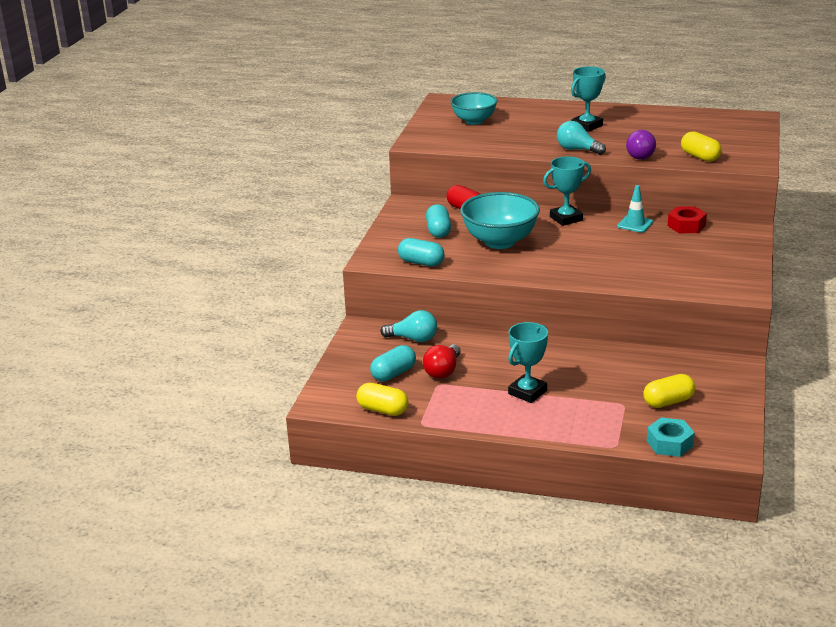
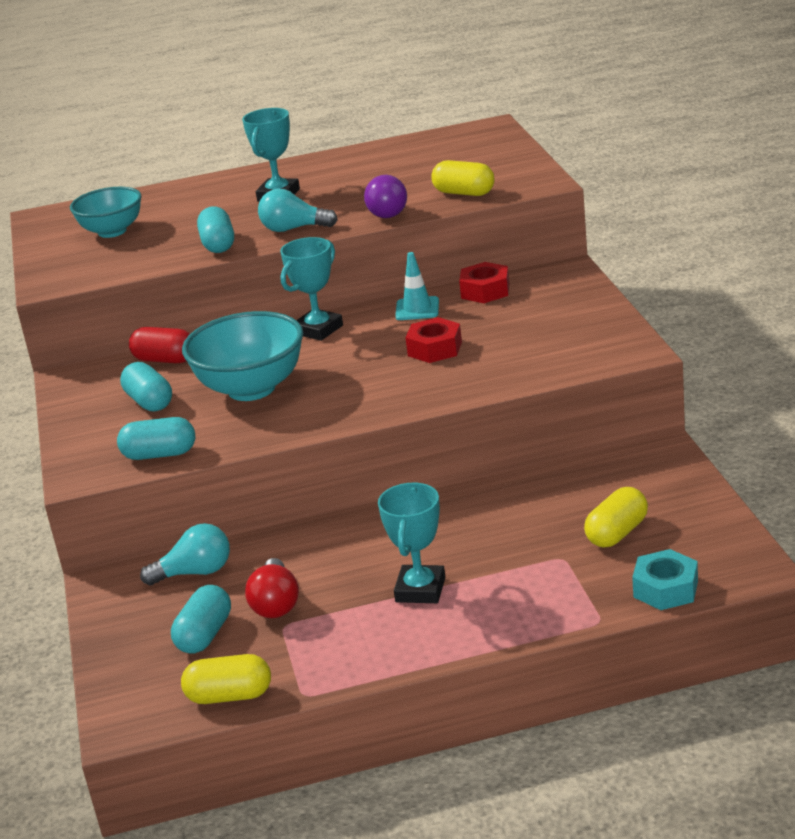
camera: 25 degrees left, 0 degrees up
none -> turquoise capsule [197,206,234,253]
none -> red nut [405,317,462,363]

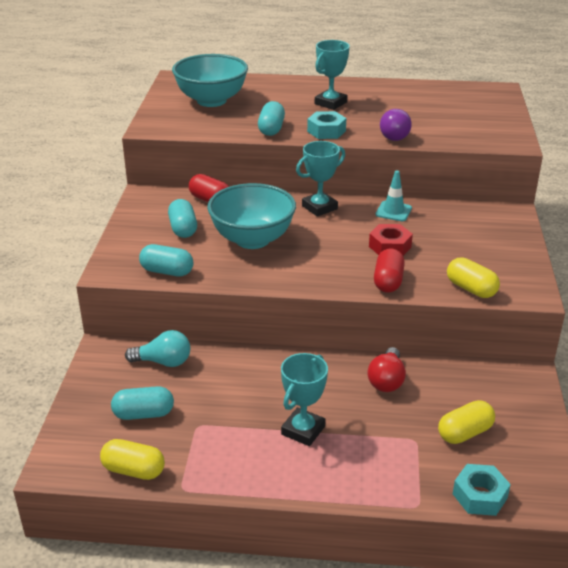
camera: 15 degrees right, 5 degrees up
turquoise bowl [70,187,142,238] -> turquoise bowl [172,54,248,107], size x1.50
turquoise capsule [171,585,231,654] -> turquoise capsule turned 45 degrees clockwise [111,386,174,420]
red light bulb [245,558,299,618] -> red light bulb moved to [367,347,406,392]
turquoise light bulb [258,189,338,232] -> turquoise nut [307,111,346,139]
yellow capsule [431,160,495,196] -> yellow capsule moved to [447,257,500,298]
red nut [459,262,509,303] -> none
none -> red capsule [374,248,405,293]

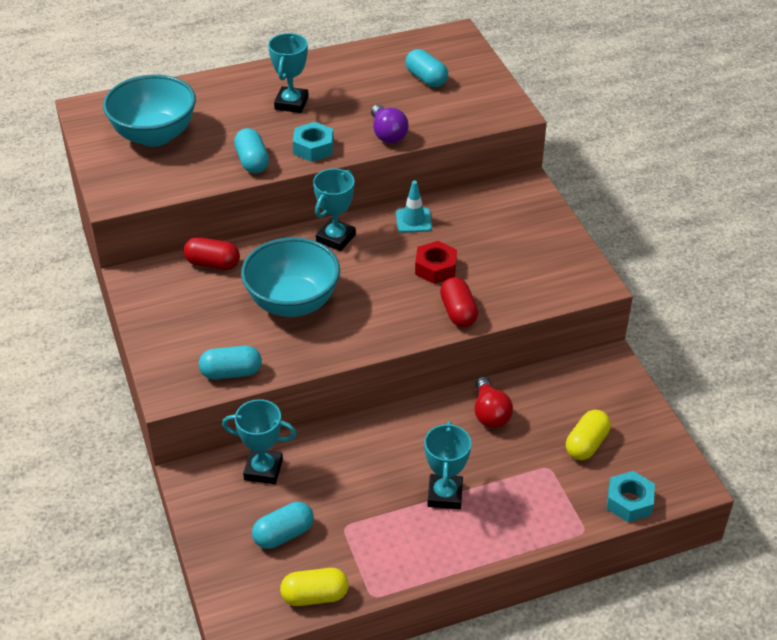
camera: 25 degrees left, 10 degrees up
turquoise light bulb [125,330,190,367] -> turquoise trophy [222,399,297,484]
turquoise capsule [168,199,197,238] -> turquoise capsule moved to [405,49,448,87]
yellow capsule [447,257,500,298] -> none

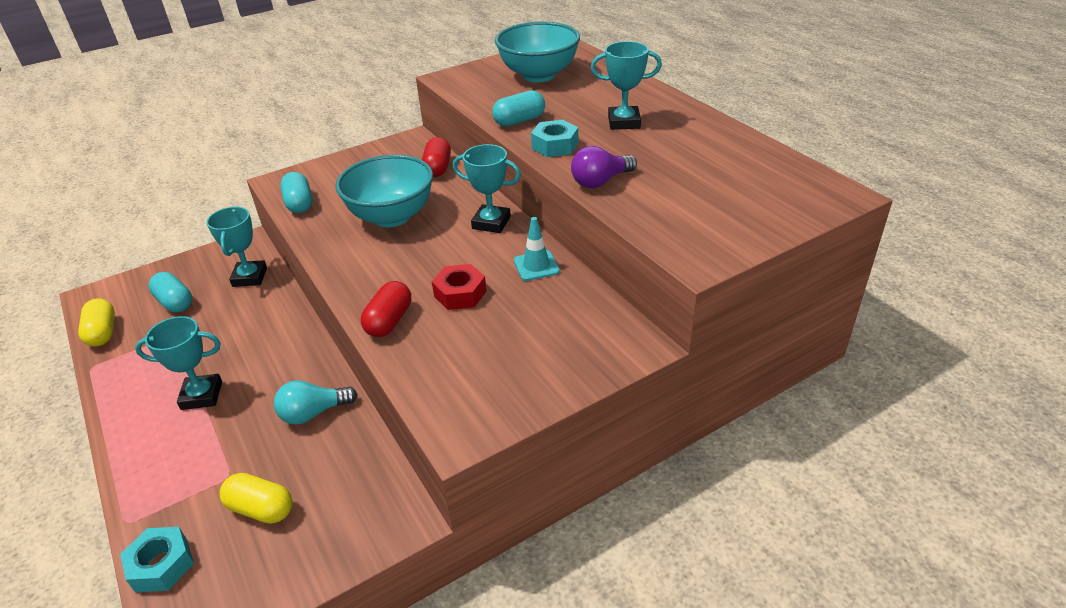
camera: 80 degrees right, 5 degrees down
turquoise capsule [405,49,448,87] -> none
red capsule [440,277,478,327] -> red capsule turned 45 degrees counterclockwise [361,281,411,337]
red light bulb [474,377,513,428] -> turquoise light bulb [274,380,357,425]

